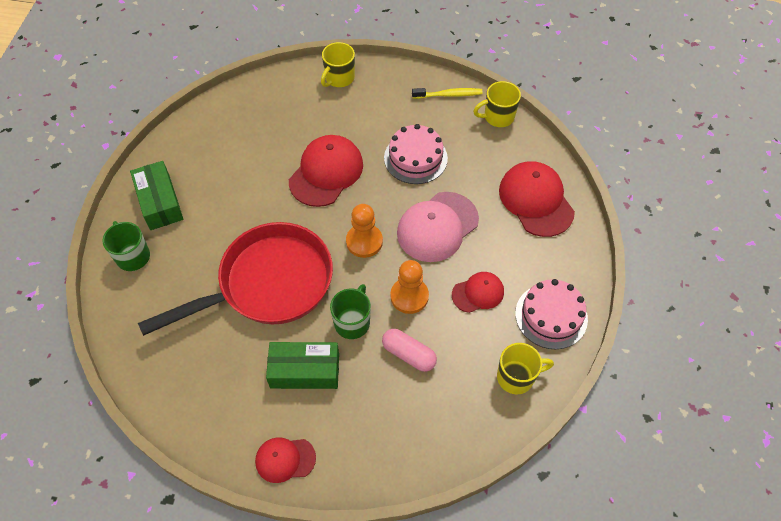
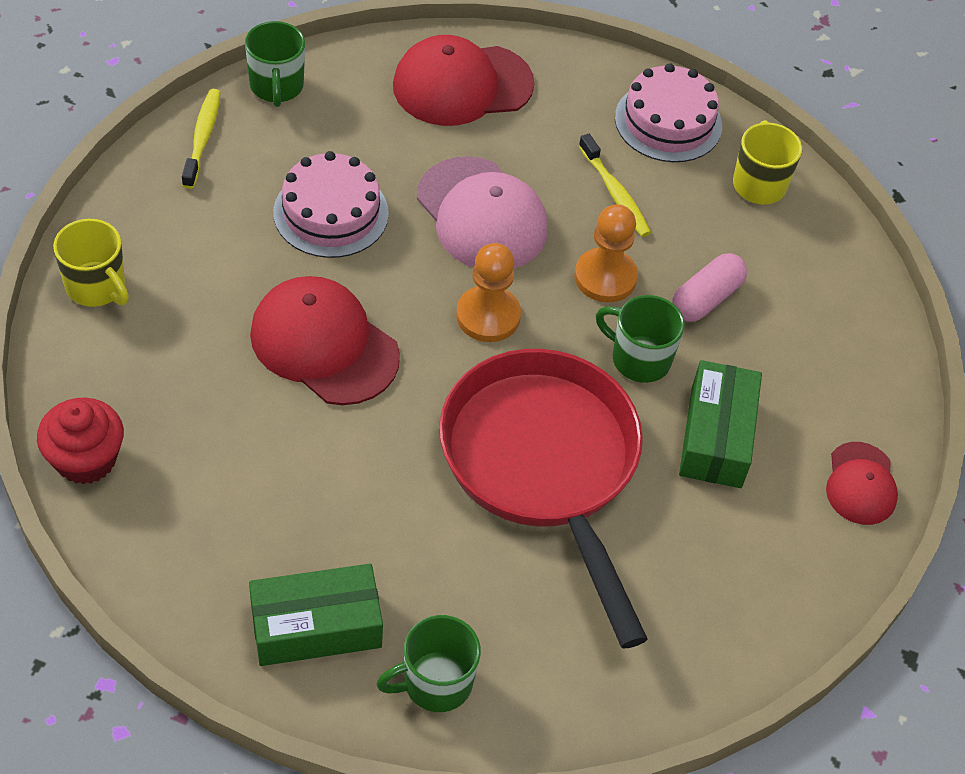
camera: 85 degrees left, 5 degrees down
red cap [452,272,504,313] -> yellow toothbrush [579,134,651,237]
yellow mug [473,81,521,127] -> green mug [245,21,305,107]
none -> red cupcake [37,398,124,484]

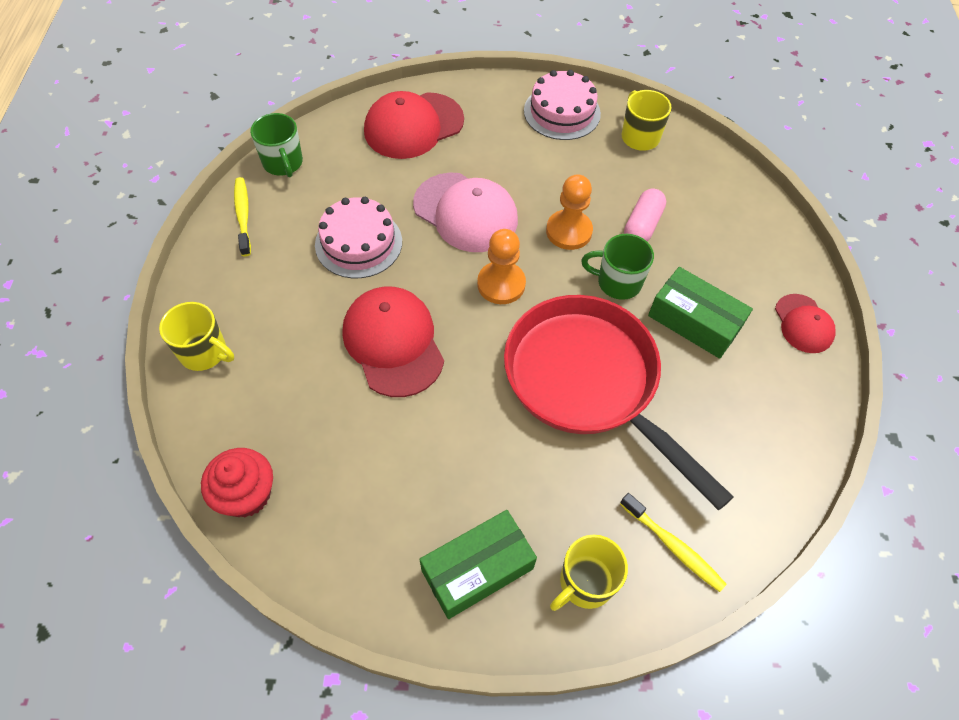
camera: 15 degrees left, 5 degrees up
red cap [250,276,400,405] -> red cap turned 45 degrees clockwise [343,287,444,397]
green mug [377,615,481,712] -> yellow mug [550,534,628,611]
yellow toothbrush [579,134,651,237] -> yellow toothbrush moved to [620,493,727,592]
green box [679,360,762,488] -> green box turned 45 degrees counterclockwise [648,267,753,359]

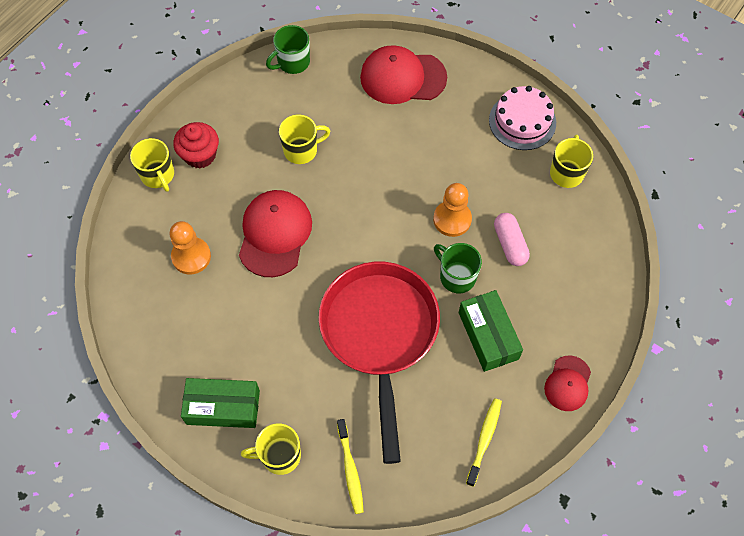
camera: 35 degrees right, 5 degrees up
red cupcake [201,448,273,518] -> red cupcake moved to [173,122,219,168]
yellow toothbrush [234,177,251,257] -> yellow toothbrush moved to [466,398,502,487]
green mug [250,113,303,177] -> green mug turned 45 degrees clockwise [266,25,310,74]
pink cake [315,197,402,278] -> yellow mug [279,115,330,164]
pink cap [413,172,518,252] -> none
orange pawn [477,229,526,304] -> orange pawn moved to [169,221,211,275]
pink capsule [624,189,666,242] -> pink capsule turned 75 degrees counterclockwise [494,213,530,266]

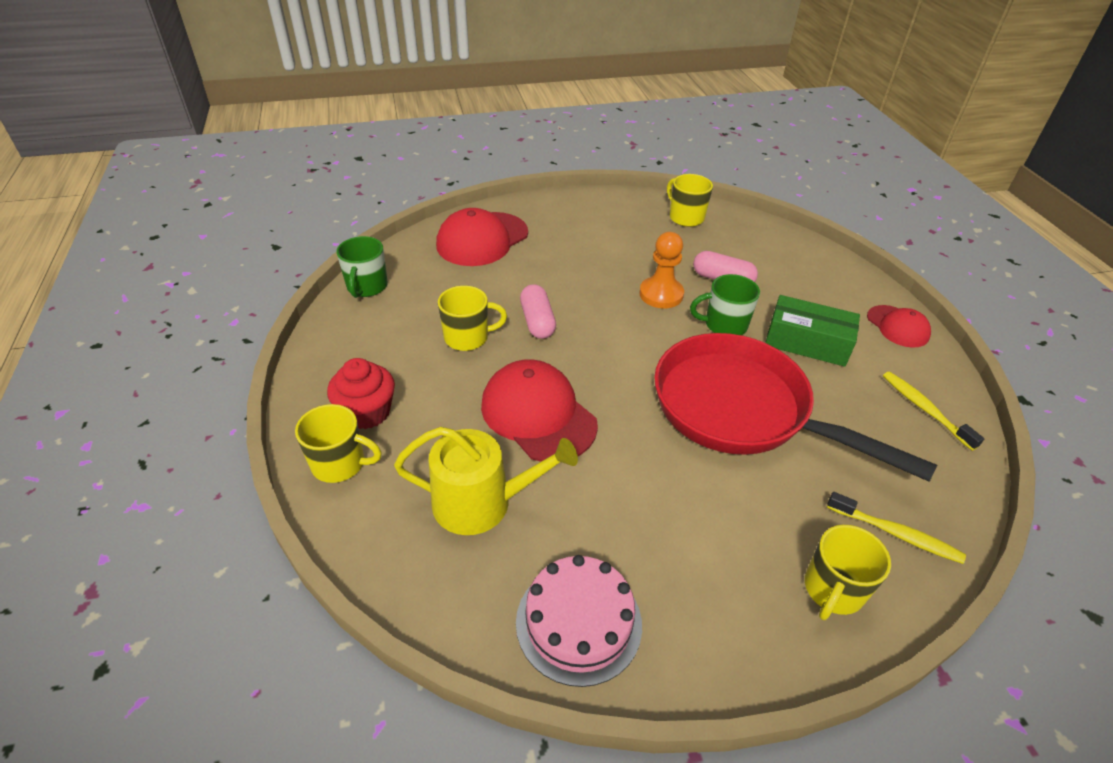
camera: 50 degrees left, 20 degrees down
orange pawn [169,221,211,275] -> yellow watering can [394,427,578,535]
green box [181,378,260,428] -> none
yellow mug [279,115,330,164] -> yellow mug turned 60 degrees clockwise [438,286,507,351]
pink cake [489,86,556,150] -> pink cake moved to [516,555,642,687]
none -> pink capsule [520,284,556,339]

